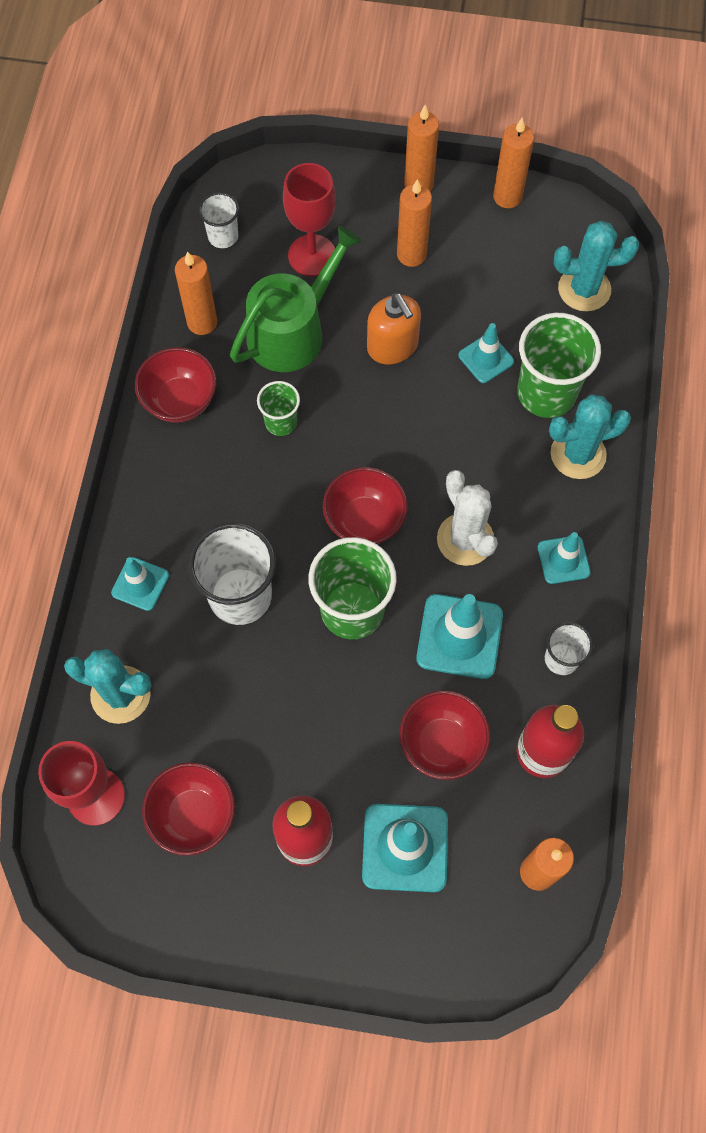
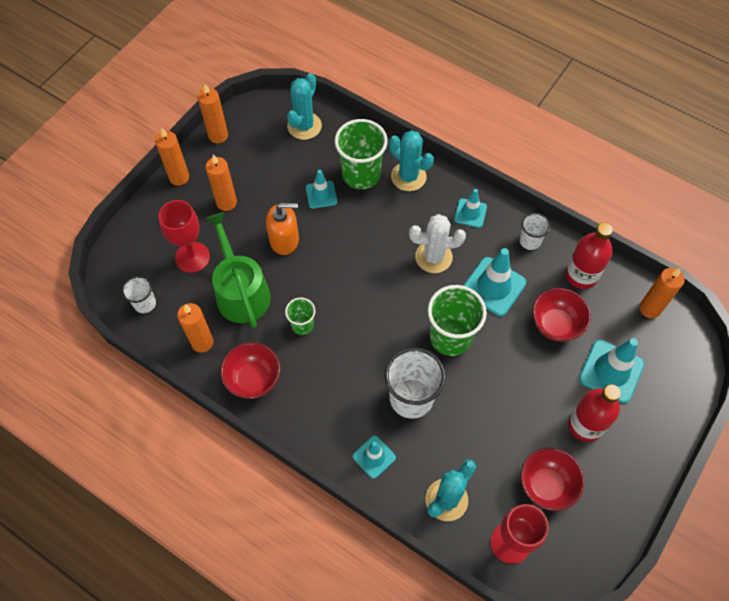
camera: 65 degrees left, 5 degrees down
red bowl [323,467,408,544] -> none
turquoise cactus [549,394,631,479] -> turquoise cactus turned 60 degrees counterclockwise [389,130,434,191]

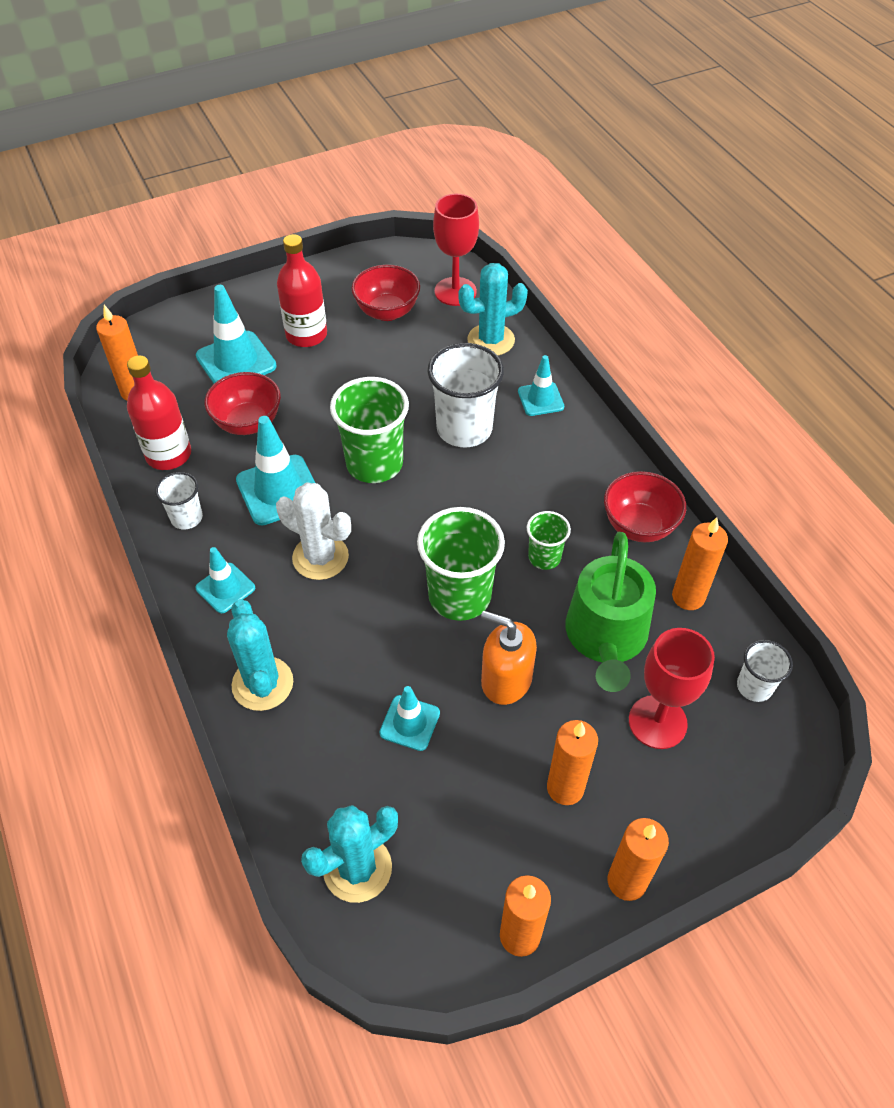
camera: 150 degrees left, 10 degrees down
green cup [335,119,388,190] -> green cup moved to [417,507,505,621]

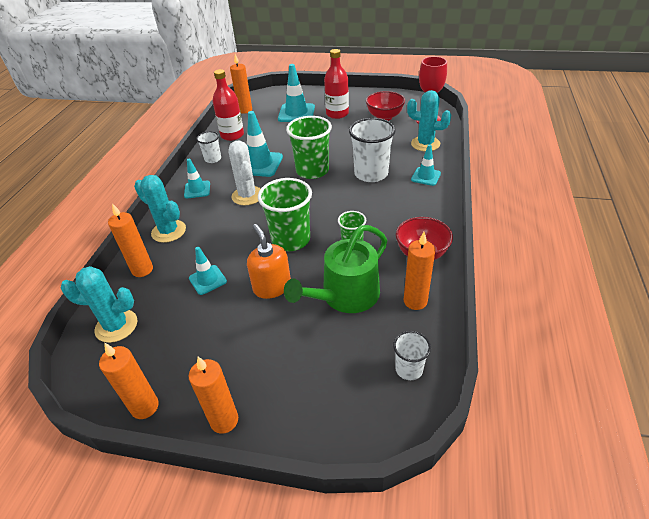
camera: 40 degrees right, 10 degrees down
red bowl [205,372,281,435] -> none
turquoise cactus [227,599,293,711] -> turquoise cactus turned 75 degrees counterclockwise [134,175,186,243]
orange candle [547,720,598,805] -> orange candle moved to [108,203,153,277]
red goblet [629,628,715,749] -> none

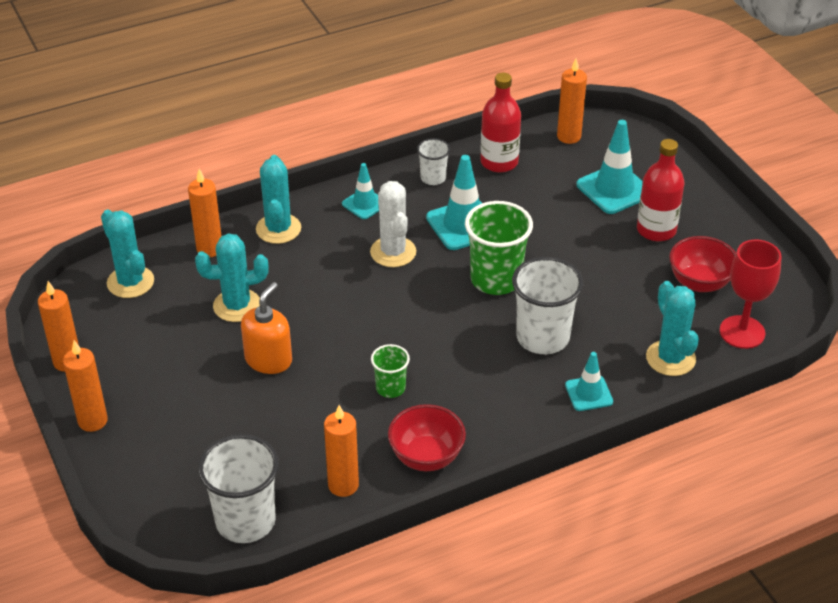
camera: 50 degrees right, 0 degrees up
turquoise traffic cone [189,247,227,295] -> turquoise cactus [195,233,269,322]
white cactus [229,140,261,205] -> white cactus turned 45 degrees counterclockwise [370,181,416,267]
green cup [258,178,312,251] -> none
green watering can [284,225,387,313] -> none
white cup [393,331,431,380] -> white cup [198,434,279,543], size x1.86

